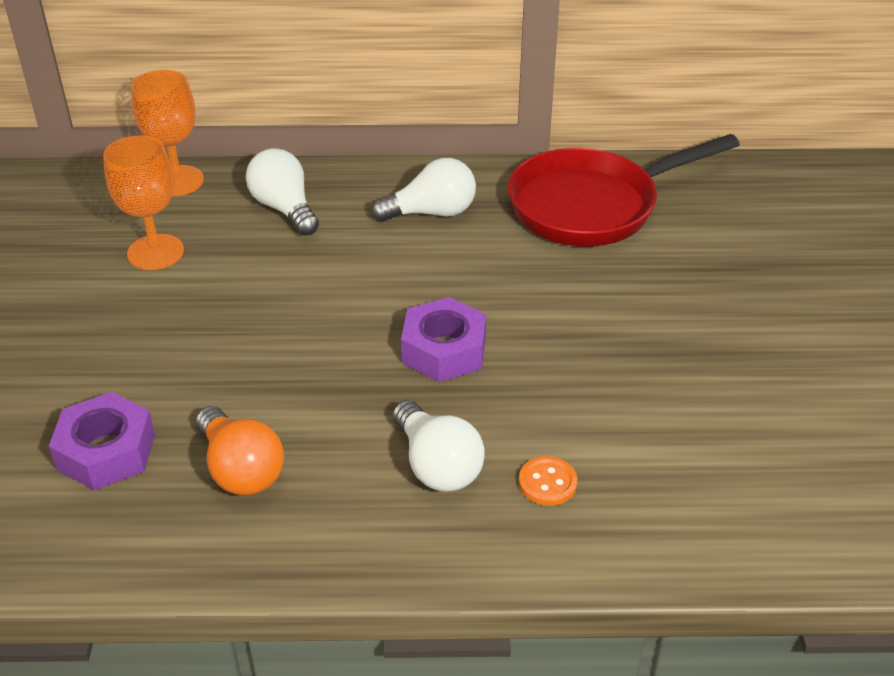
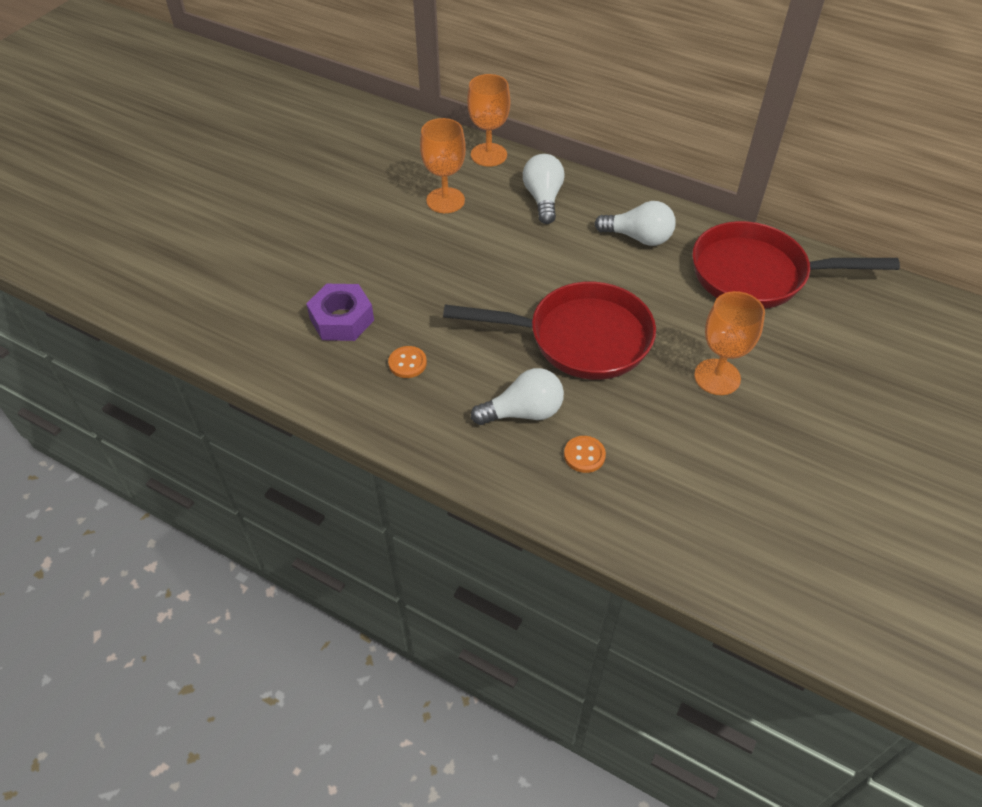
camera: 30 degrees right, 10 degrees up
orange light bulb [196,406,284,496] -> orange button [388,346,427,378]
white light bulb [393,400,485,492] -> white light bulb turned 105 degrees counterclockwise [471,368,564,425]
purple nut [401,297,486,382] -> red pan [443,282,656,380]
none -> orange goblet [694,291,765,395]

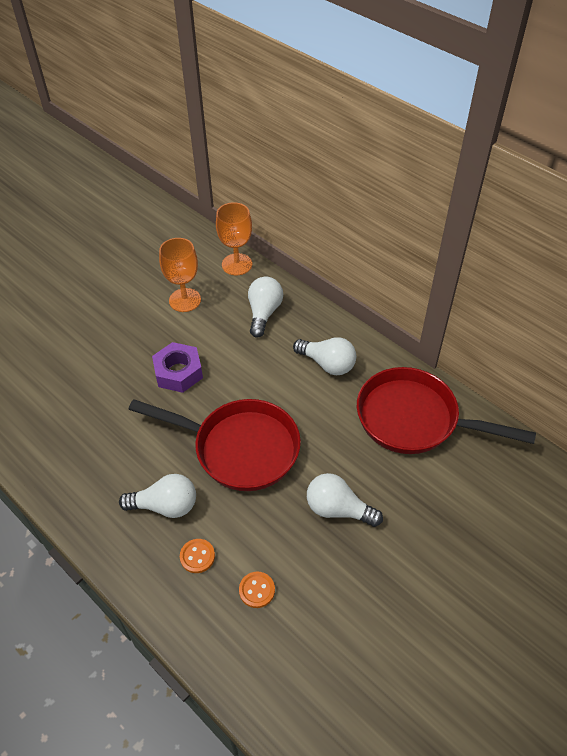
camera: 15 degrees right, 0 degrees up
purple nut [306,284,374,341] -> purple nut moved to [152,342,203,393]
orange button [388,346,427,378] -> orange button moved to [239,572,275,608]
orange goblet [694,291,765,395] -> white light bulb [307,473,383,527]

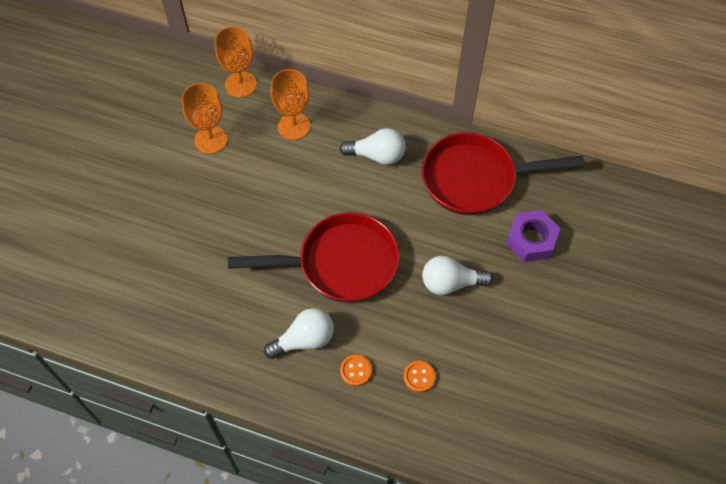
camera: 25 degrees left, 10 degrees up
purple nut [152,342,203,393] -> purple nut moved to [506,210,560,262]
white light bulb [248,277,283,338] -> orange goblet [271,69,310,140]

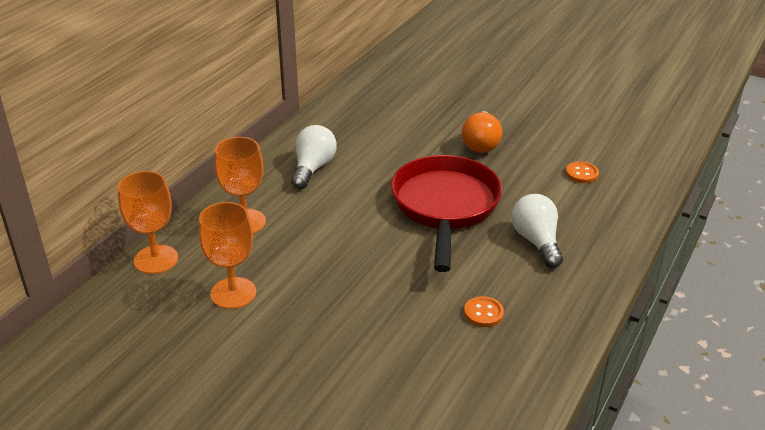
camera: 80 degrees left, 25 degrees down
orange button [340,355,372,386] -> orange button moved to [464,296,504,327]
red pan [422,132,585,215] -> none
white light bulb [422,256,493,295] -> orange light bulb [462,111,502,153]
purple nut [506,210,560,262] -> none

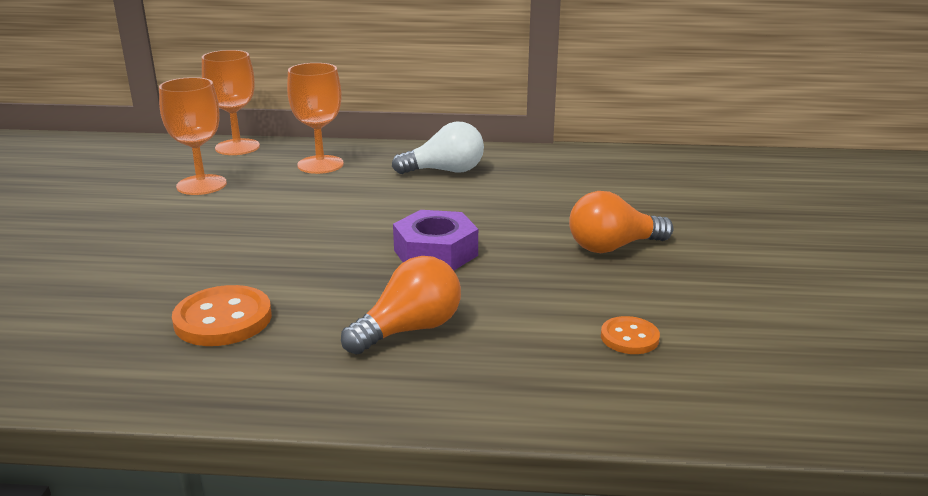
camera: 65 degrees right, 10 degrees down
red pan [391,155,502,272] -> purple nut [393,210,478,270]
orange button [464,296,504,327] -> orange button [172,285,272,346], size x1.71
white light bulb [512,194,563,268] -> orange light bulb [341,256,461,354]

